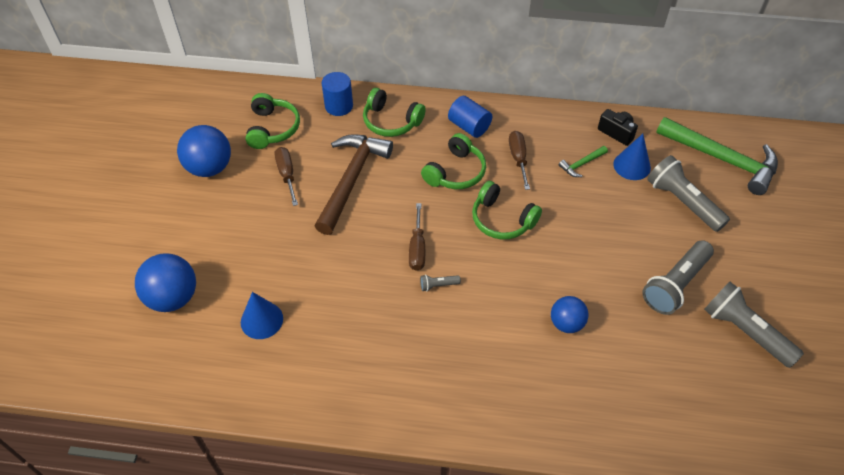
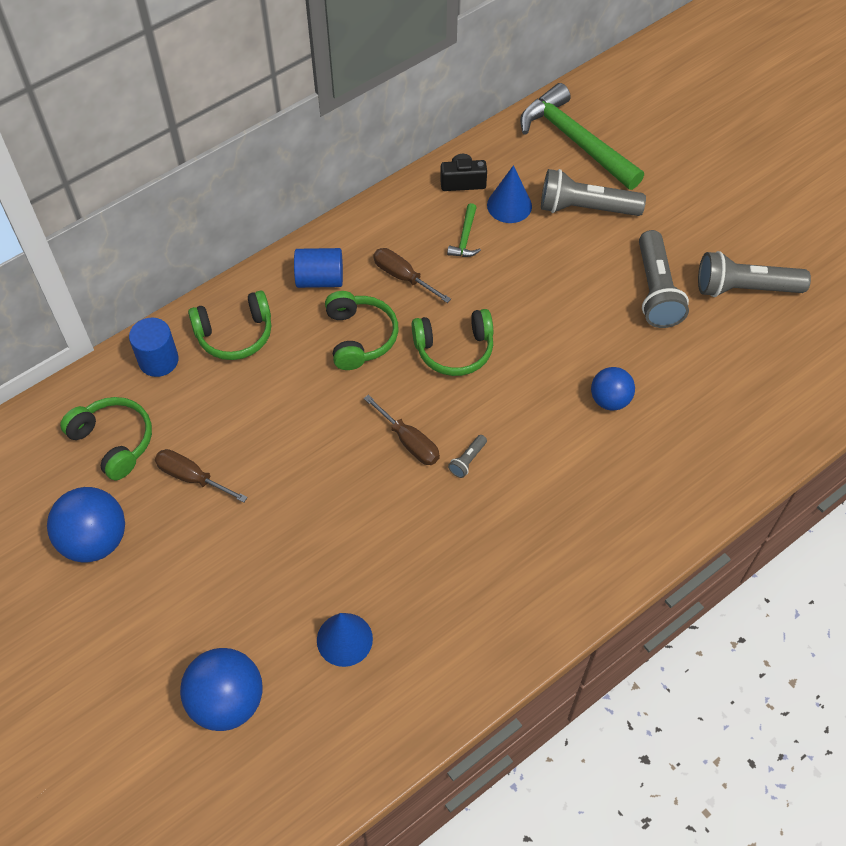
camera: 45 degrees left, 5 degrees up
brown hammer [315,134,393,235] -> none
green hammer [656,117,778,195] -> green hammer turned 120 degrees counterclockwise [520,83,644,190]

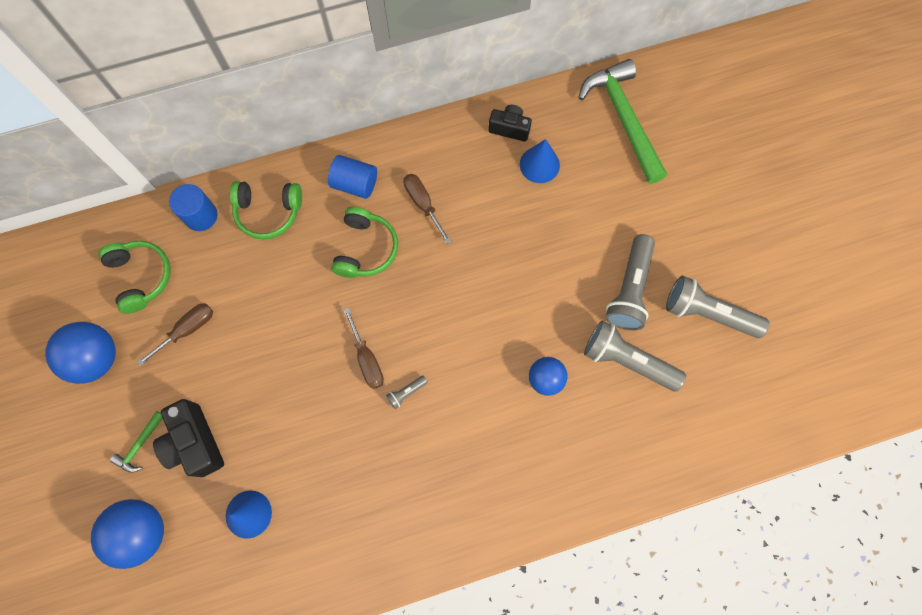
camera: 20 degrees right, 15 degrees up
brown screwdriver [155,449,248,503] -> brown screwdriver turned 90 degrees clockwise [137,303,213,366]
green headphones [412,309,493,376] -> none
green hammer [447,203,481,257] -> green hammer moved to [110,411,163,473]
grey flashlight [541,169,646,216] -> grey flashlight moved to [584,320,686,391]
none -> black camera [153,399,224,477]

